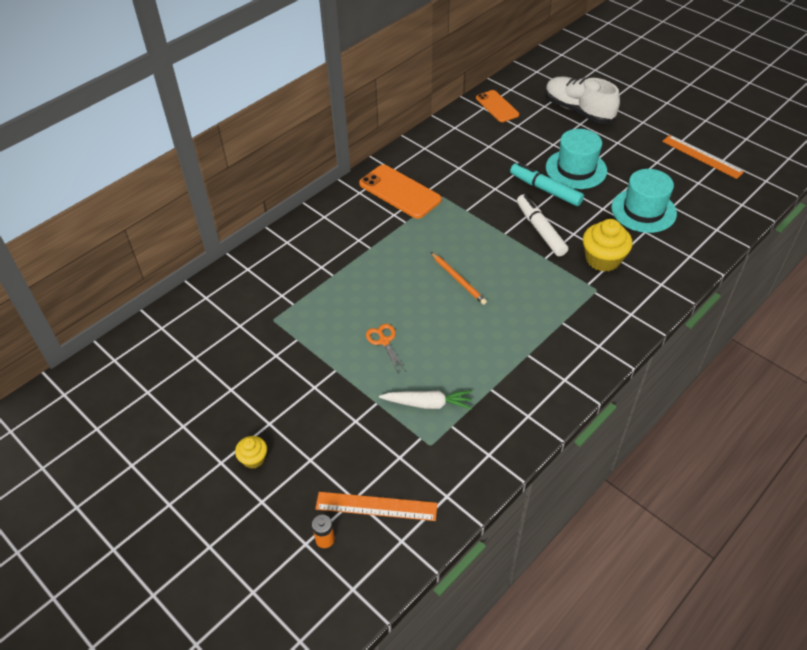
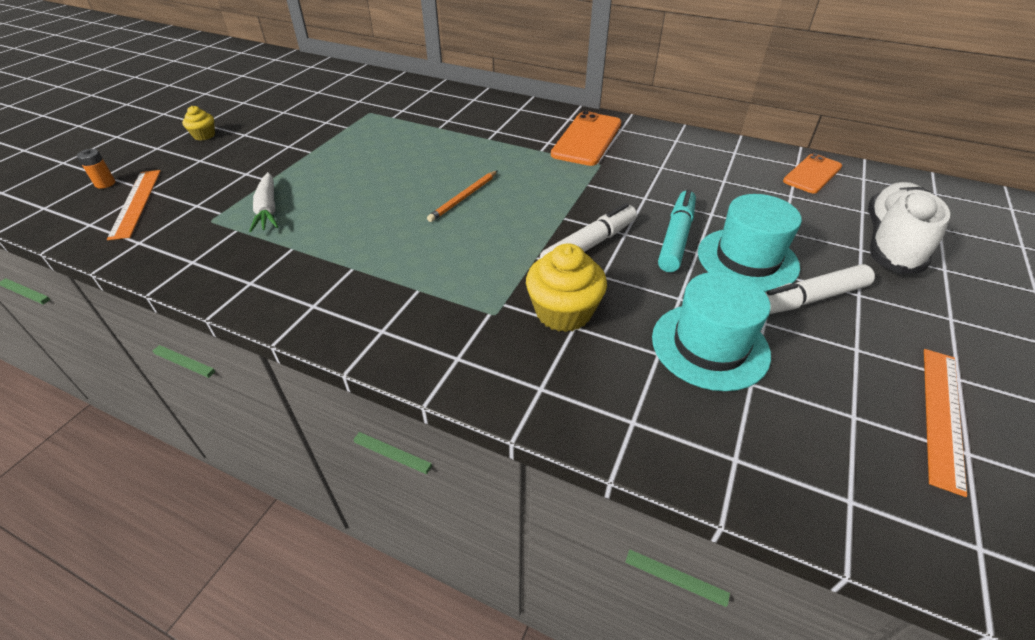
camera: 70 degrees right, 5 degrees down
orange scissors [366,324,406,374] -> none
none -> white marker [765,264,875,314]

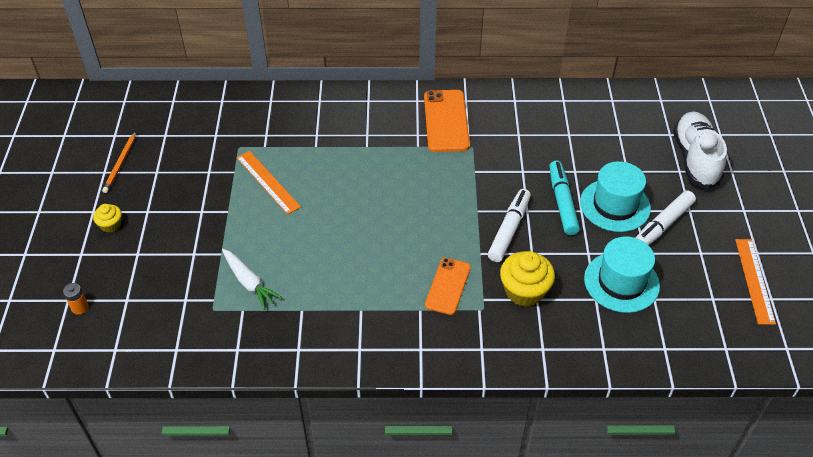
camera: 25 degrees left, 5 degrees up
orange ruler [107,170,161,240] -> orange ruler moved to [237,151,301,215]
orange pencil [427,171,497,222] -> orange pencil moved to [102,132,136,193]
orange phone [783,154,842,194] -> orange phone moved to [425,258,471,315]

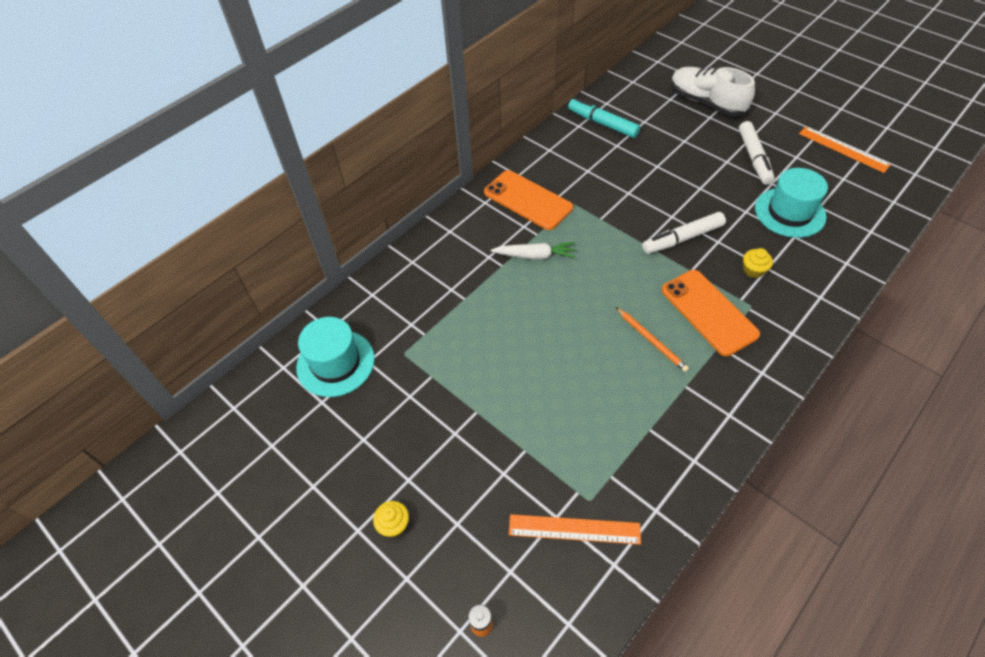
camera: 45 degrees left, 5 degrees up
orange pencil [102,132,136,193] -> orange pencil moved to [616,307,689,372]
white carrot [222,249,282,310] -> white carrot moved to [491,242,576,260]
orange ruler [237,151,301,215] -> orange ruler moved to [509,514,641,545]
orange phone [425,258,471,315] -> orange phone [662,270,760,356], size x1.51
white marker [488,189,531,262] -> white marker turned 90 degrees counterclockwise [642,212,726,254]
yellow cupcake [500,251,555,307] -> yellow cupcake [743,248,773,278], size x0.55
turquoise marker [549,161,580,235] -> turquoise marker moved to [568,98,640,138]
turquoise hat [580,161,651,232] -> turquoise hat moved to [296,317,375,397]

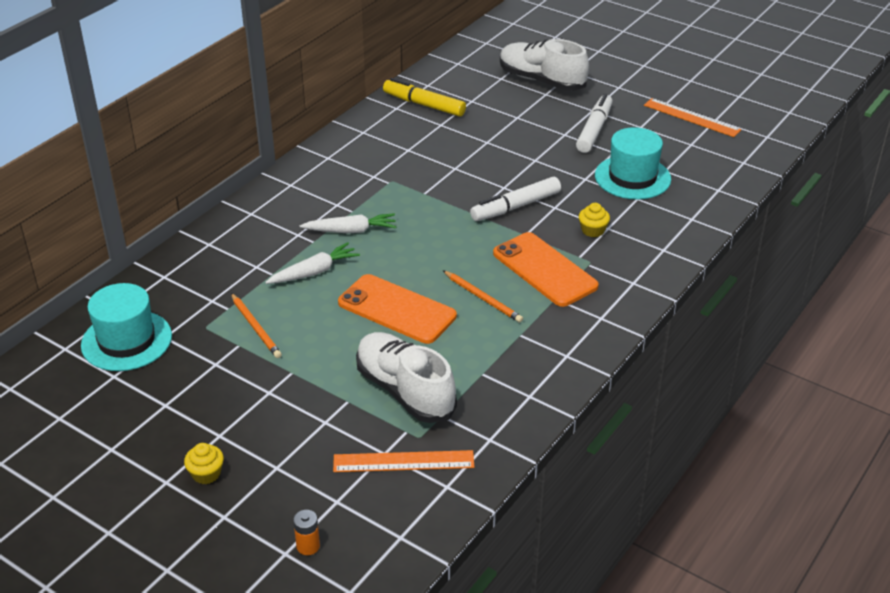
camera: 10 degrees left, 15 degrees down
orange phone [484,170,573,230] -> orange phone moved to [338,274,457,344]
turquoise marker [568,98,640,138] -> yellow marker [383,78,466,116]
white marker [739,121,775,185] -> white marker turned 150 degrees counterclockwise [576,94,613,153]
none -> orange pencil [231,293,282,358]
none -> white carrot [265,242,360,284]
none -> white shoe [356,332,457,423]

